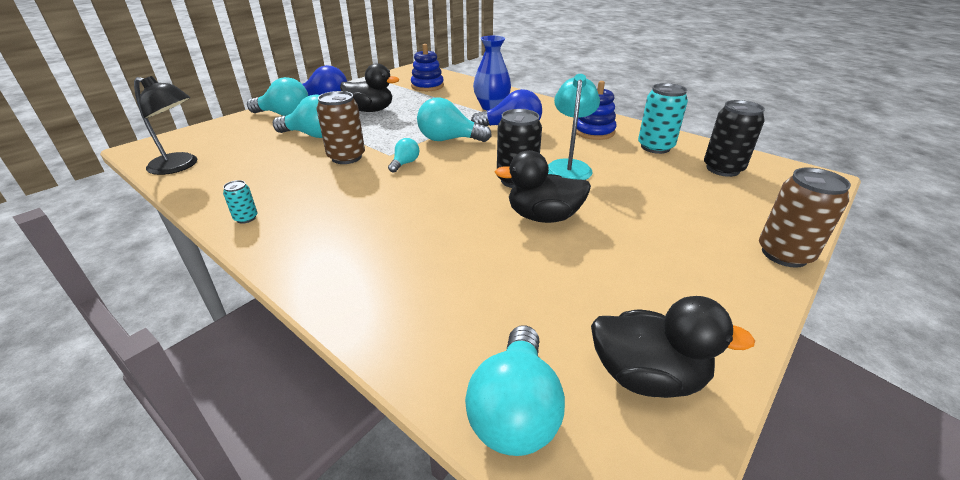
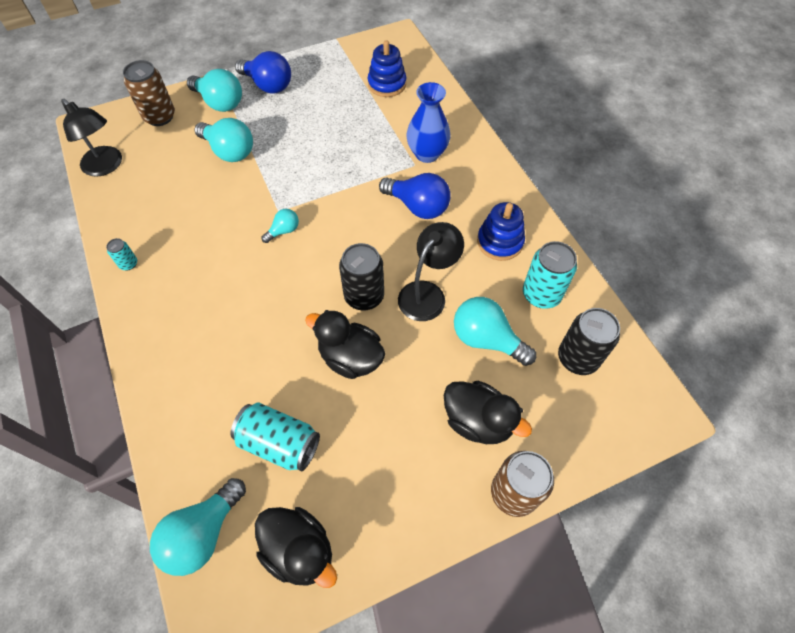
camera: 25 degrees right, 25 degrees up
brown can [316,91,365,164] -> brown can moved to [123,60,175,126]
black duck [340,63,399,112] -> black duck moved to [444,381,532,444]
turquoise light bulb [417,98,492,142] -> turquoise light bulb moved to [454,297,536,366]
turquoise lamp [548,74,600,180] -> black lamp [398,222,464,321]
none -> turquoise can [231,402,320,471]

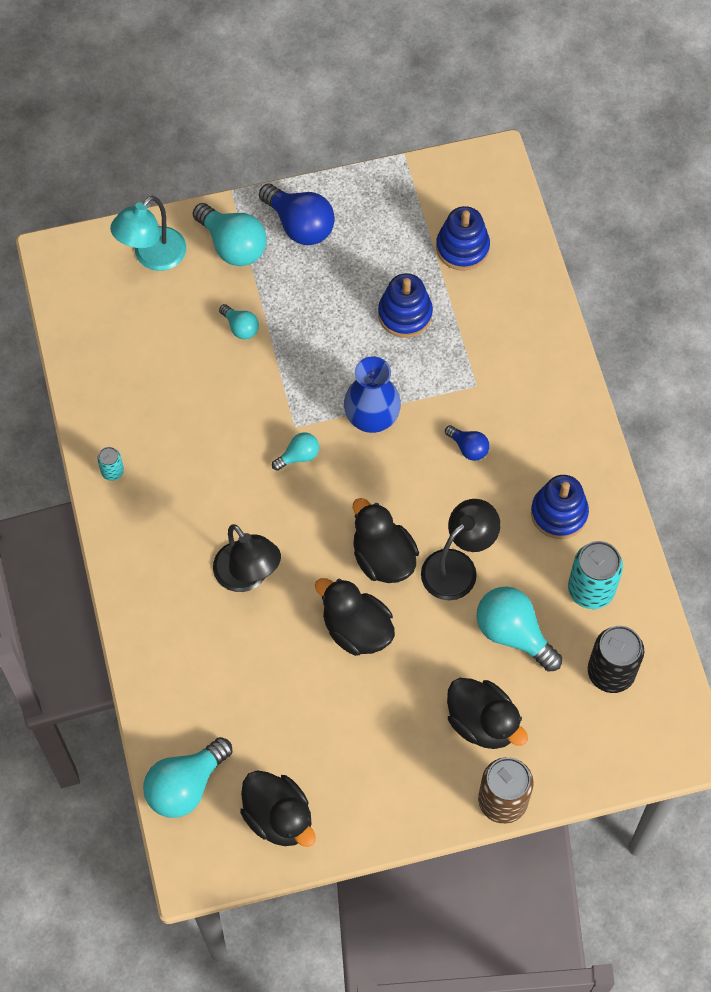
camera: 10 degrees right, 5 degrees up
black lamp [61,99,122,177] -> black lamp moved to [213,524,281,592]
brown can [123,60,175,126] -> turquoise lamp [110,196,186,271]
turquoise light bulb [195,118,253,162] -> turquoise light bulb [219,304,259,339], size x0.53
turquoise can [231,402,320,471] -> none
black can [339,243,384,310] -> black duck [353,498,419,583]
blue light bulb [379,173,451,219] -> blue light bulb [445,425,489,461], size x0.53
blue vase [406,82,450,163] -> blue vase moved to [344,356,401,433]
none -> blue stacking toy [378,273,433,338]

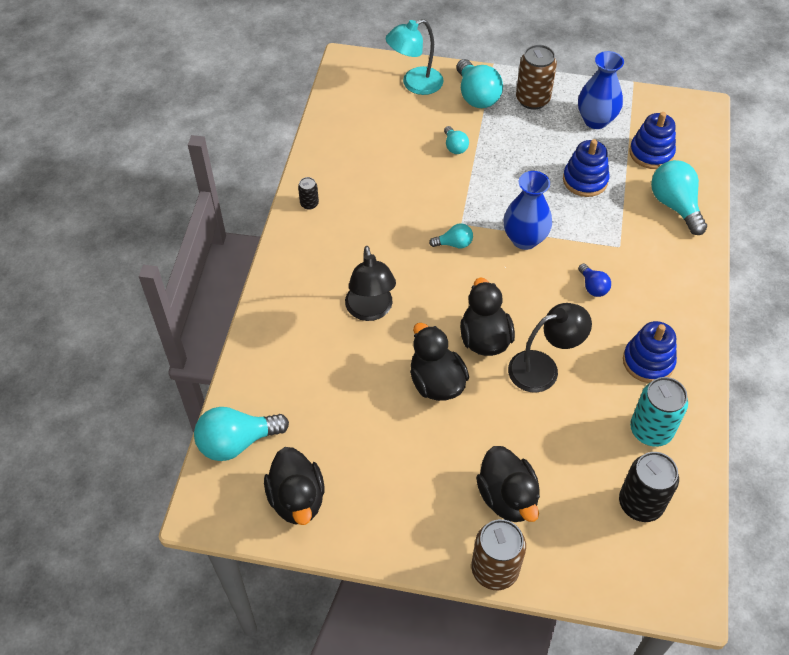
camera: 25 degrees right, 10 degrees down
turquoise can [97,447,124,481] -> black can [298,177,319,210]
blue light bulb [259,184,335,245] -> brown can [516,45,557,110]
turquoise light bulb [476,586,562,672] -> turquoise light bulb moved to [651,160,707,235]
none -> blue vase [578,51,624,129]

